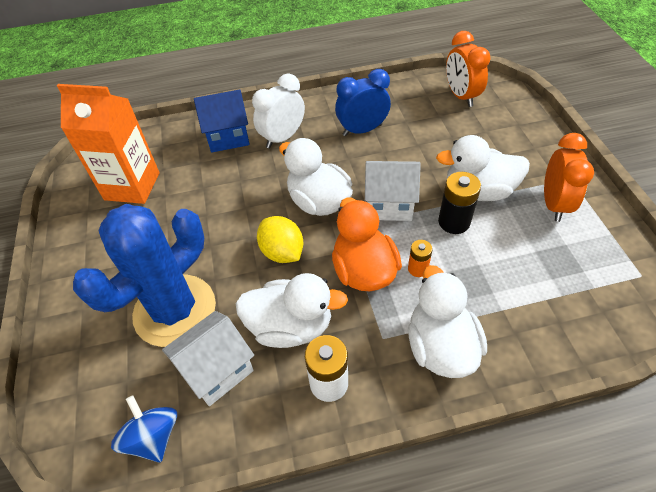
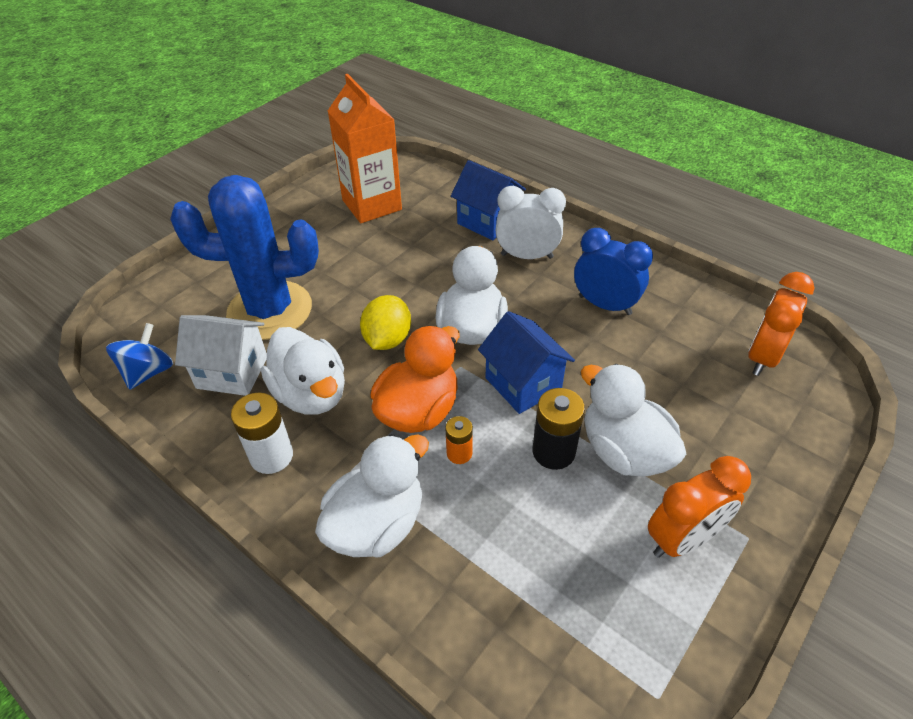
camera: 50 degrees right, 5 degrees down
white house [365,161,421,221] -> blue house [478,311,575,414]

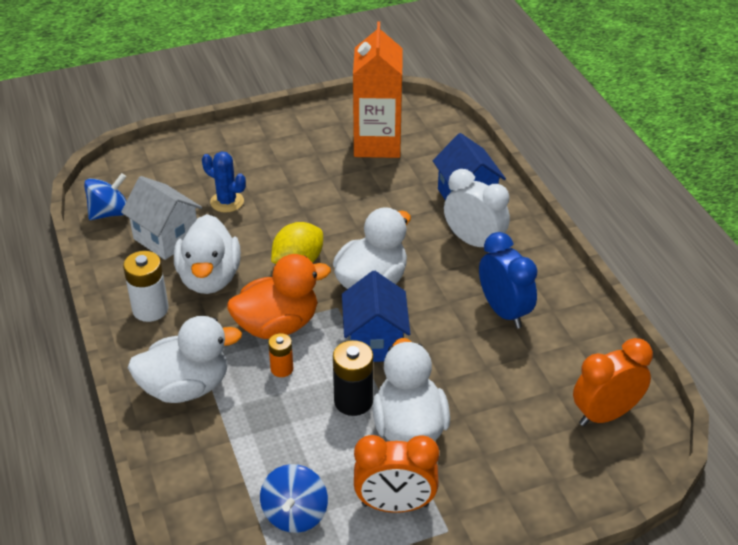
camera: 30 degrees right, 5 degrees down
blue cactus [170,175,319,340] -> blue cactus [202,152,246,213], size x0.44
none -> blue spinning top [260,464,328,533]

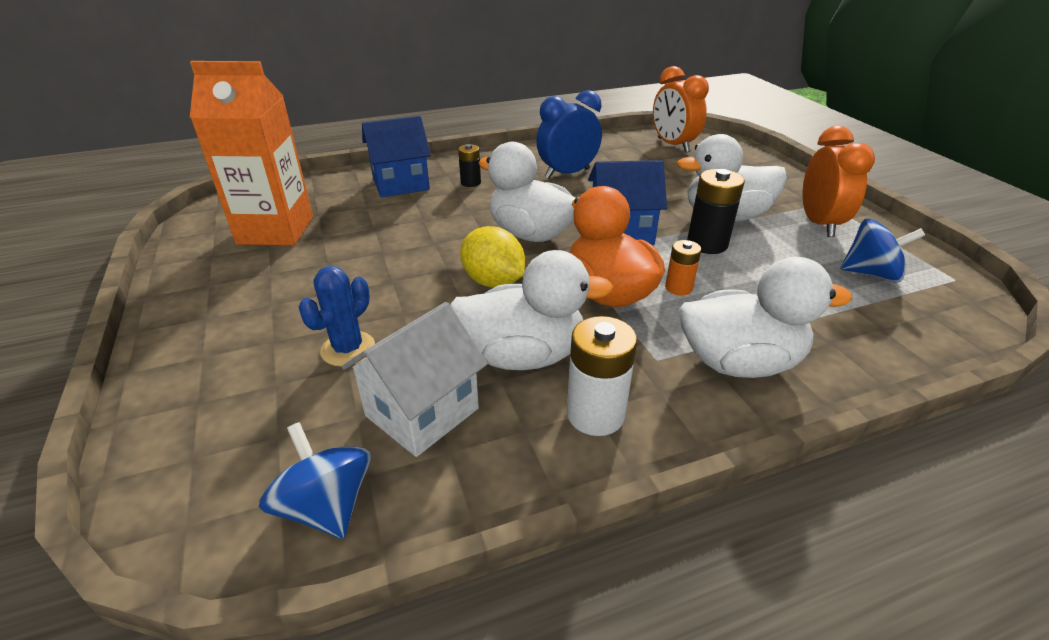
camera: 90 degrees left, 5 degrees down
white duck [128,316,242,403] -> white duck turned 105 degrees clockwise [679,257,852,378]
white clock [444,169,510,247] -> black battery [458,144,481,187]

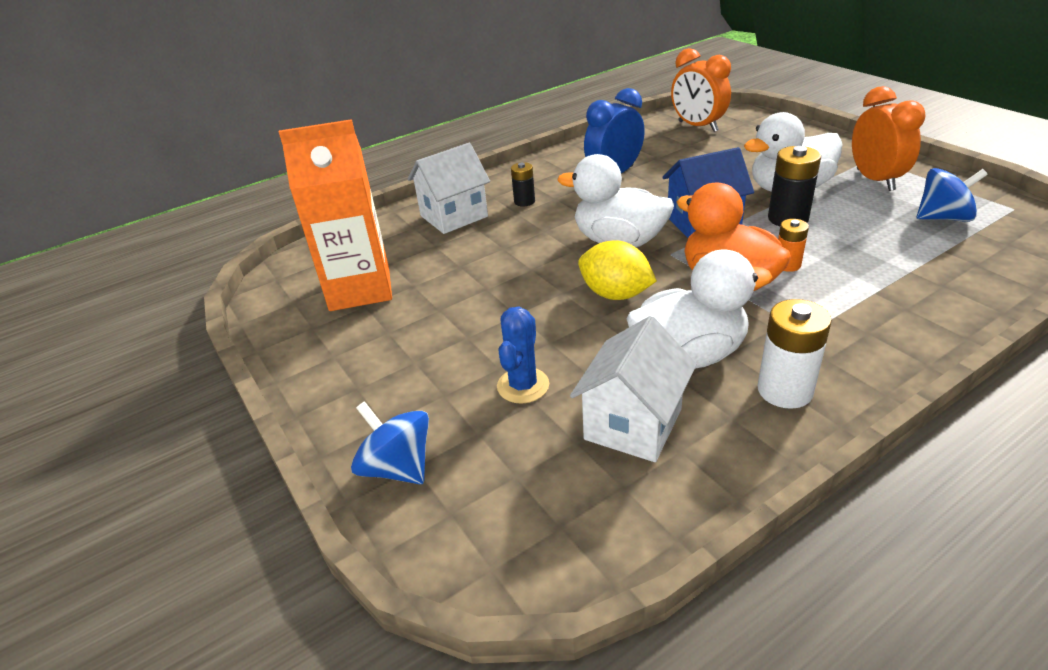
camera: 10 degrees left, 0 degrees up
blue spinning top [259,422,371,539] -> blue spinning top moved to [351,401,429,484]
blue house [362,116,431,197] -> white house [408,143,490,234]
white duck [679,257,852,378] -> none

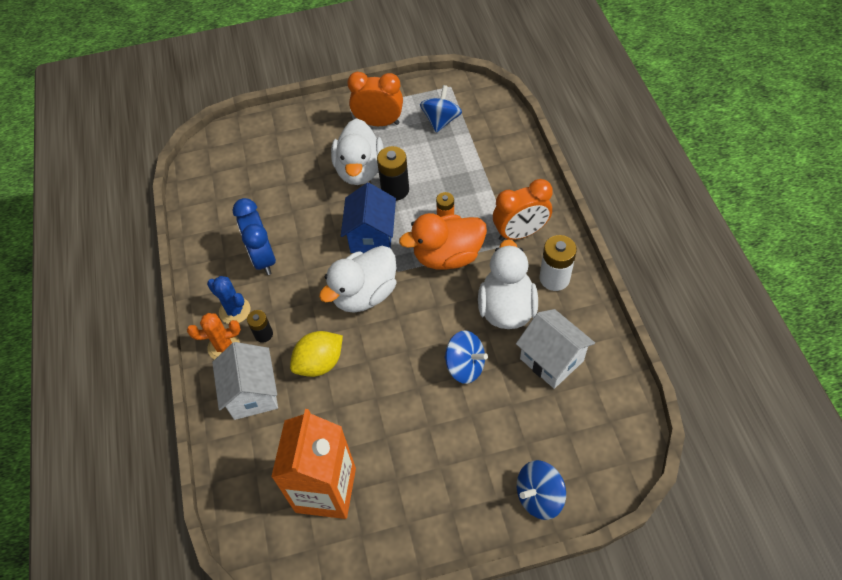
camera: 70 degrees left, 20 degrees up
blue cactus [497,307,549,403] -> blue cactus moved to [207,276,250,324]
yellow lemon [578,240,657,300] -> yellow lemon moved to [290,331,343,377]
orange clock [671,48,731,132] -> orange clock moved to [493,179,553,241]
none -> orange cactus [187,313,241,359]
none -> blue spinning top [444,330,488,384]

